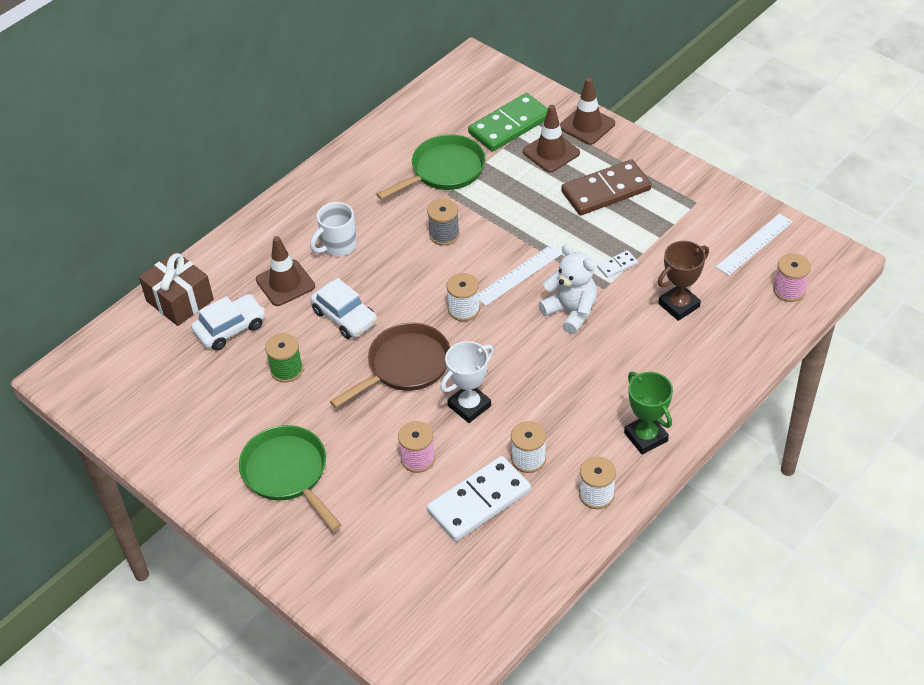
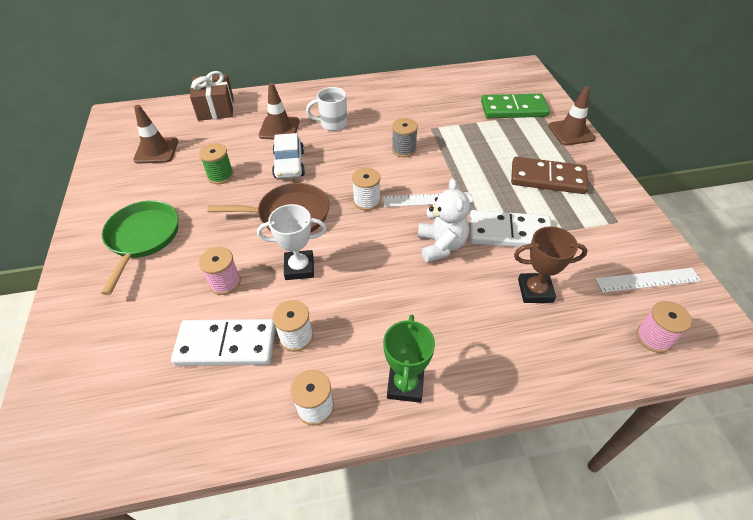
camera: 35 degrees right, 0 degrees up
white car [191,294,265,350] -> none
green pan [376,134,485,200] -> none
brown traffic cone [523,105,580,173] -> brown traffic cone moved to [133,105,178,164]
white domino [597,250,638,278] -> white domino [470,210,552,247], size x2.30

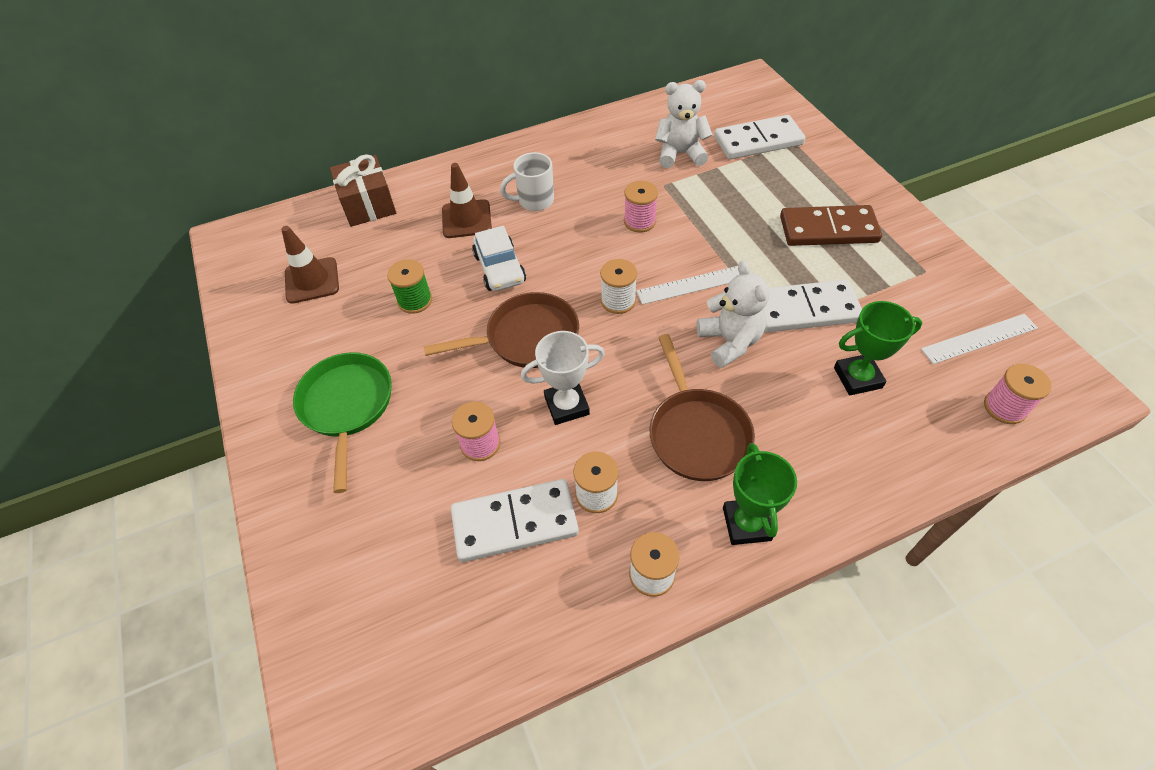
camera: 10 degrees left, 5 degrees up
grey spool [392,118,418,157] -> pink spool [624,181,658,232]
green domino [481,94,550,118] -> white domino [714,115,805,159]
brown trophy [514,226,588,303] -> green trophy [834,301,922,395]
brown traffic cone [548,86,596,146] -> none
none -> brown pan [649,334,755,481]
none -> white teddy bear [655,80,712,168]

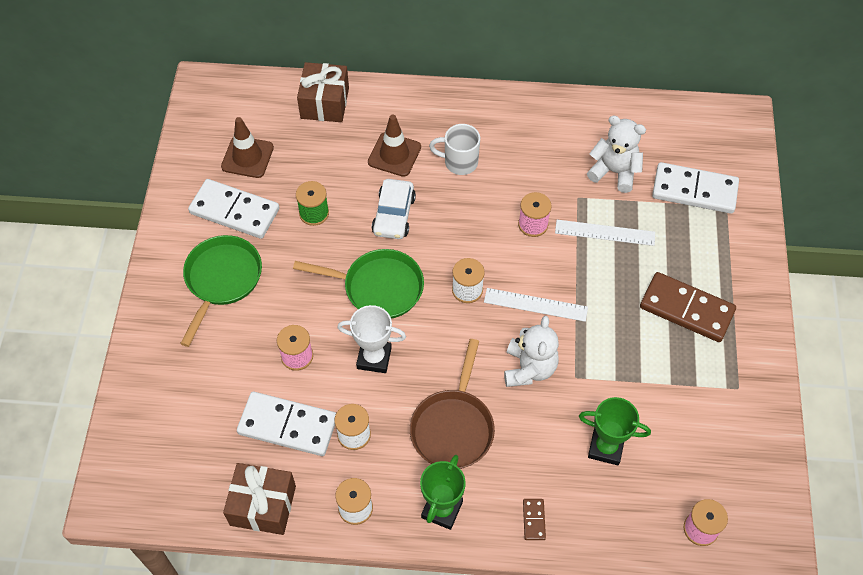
camera: 25 degrees right, 5 degrees up
brown pan [423,292,579,368] -> green pan [293,249,424,319]
white domino [764,280,862,332] -> white domino moved to [188,179,280,239]
white ruler [921,314,1038,364] -> white ruler moved to [555,220,655,246]
none -> brown gift [223,463,296,535]
none -> brown domino [523,499,546,540]

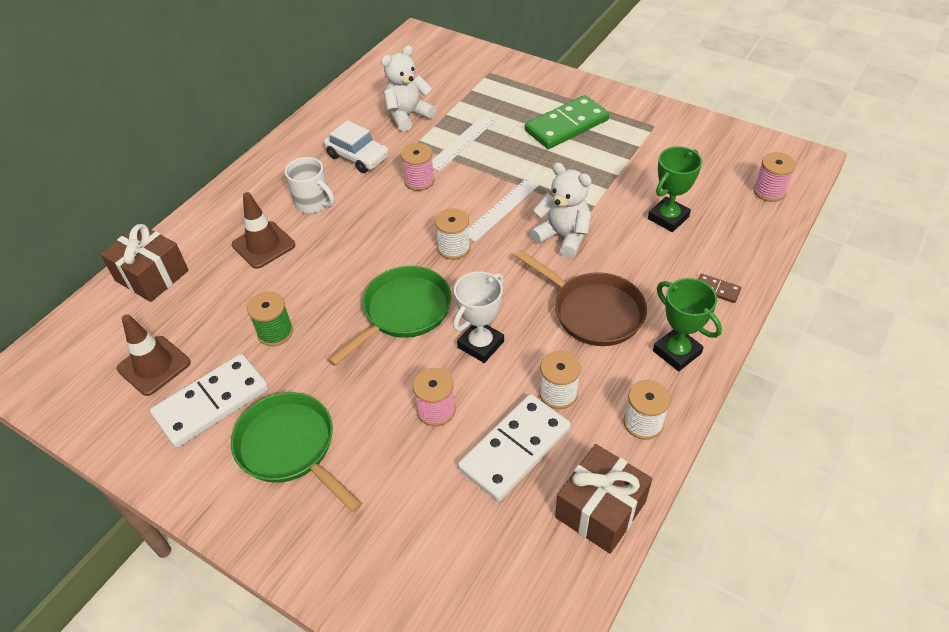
camera: 60 degrees left, 10 degrees down
white car [372,179,416,239] -> white car moved to [324,120,389,173]
white mug [429,124,480,175] -> white mug turned 90 degrees counterclockwise [285,157,335,214]
brown domino [640,272,736,342] -> green domino [525,95,609,149]
white domino [652,162,739,214] -> none

